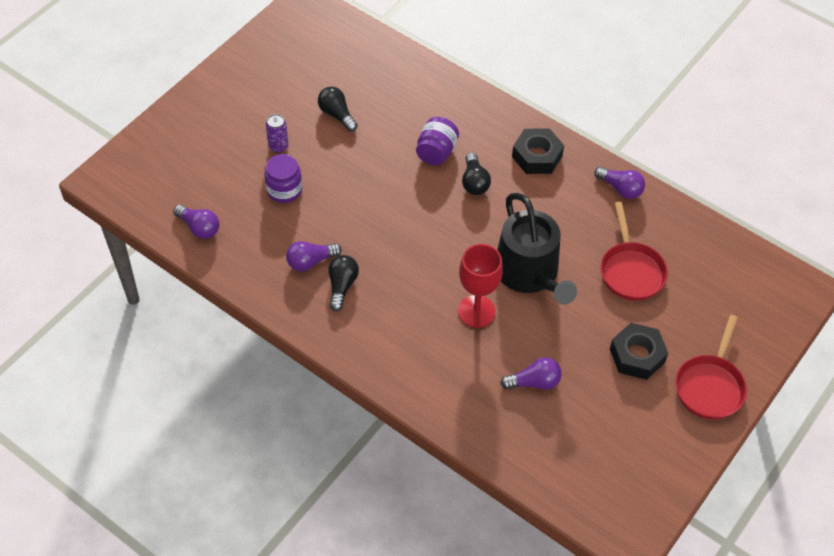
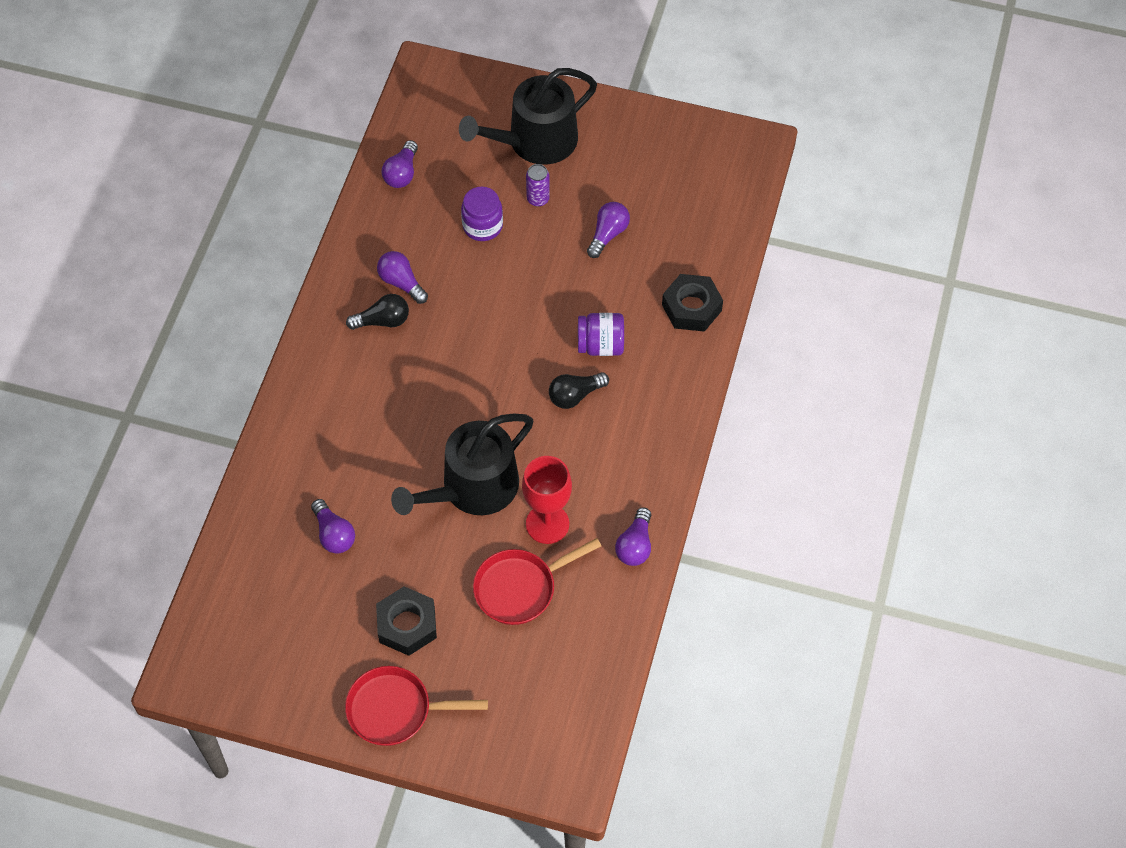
camera: 70 degrees right, 5 degrees up
black light bulb [318,87,358,131] -> purple light bulb [587,202,630,258]
red goblet [458,244,503,328] -> red goblet moved to [522,456,572,544]
black nut [512,128,564,174] -> black nut moved to [662,274,723,332]
none -> black watering can [459,68,597,165]

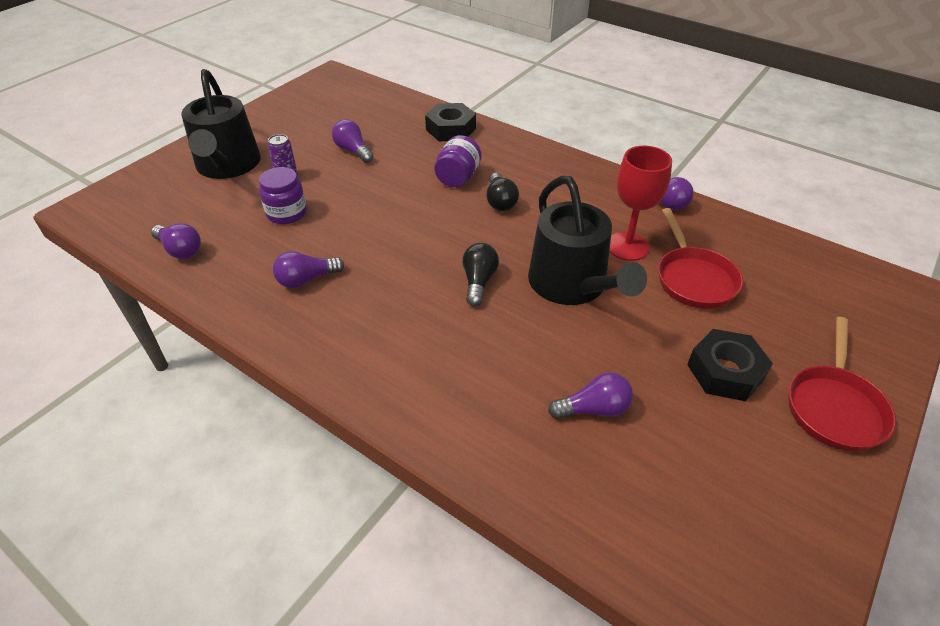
camera: 70 degrees left, 15 degrees down
black light bulb [346,294,409,330] -> black light bulb moved to [462,243,499,306]

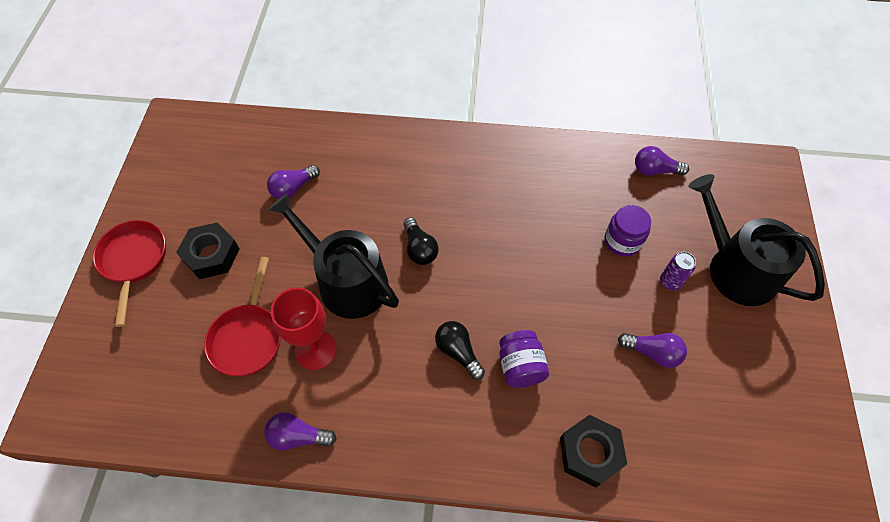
camera: 150 degrees right, 15 degrees up
purple light bulb [273,251,344,288] -> none
red pan [658,208,743,309] -> red pan turned 135 degrees counterclockwise [204,257,281,376]

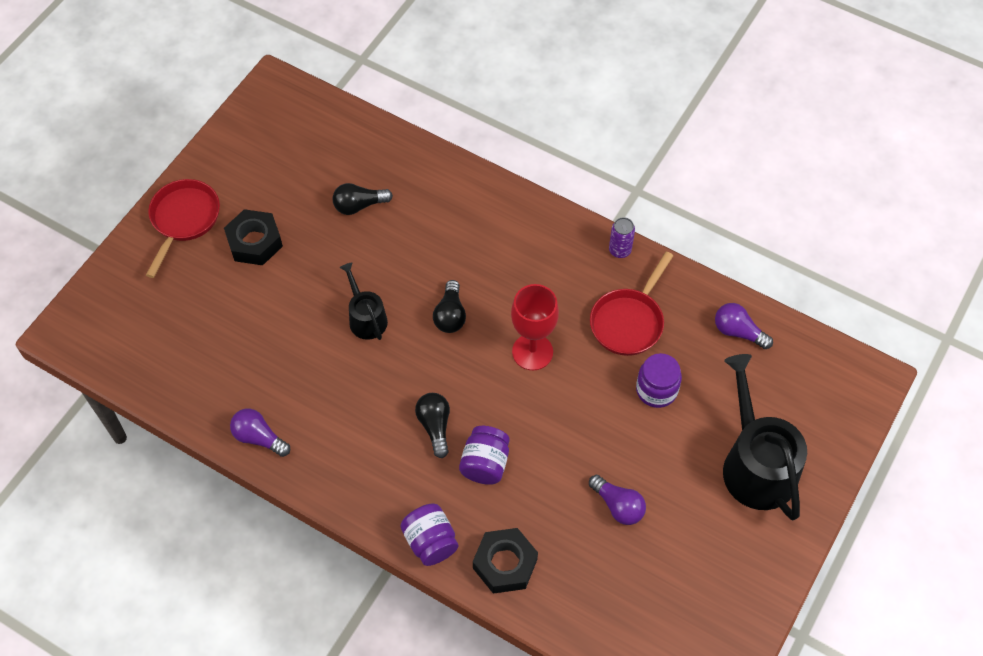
camera: 25 degrees right, 0 degrees up
red pan [204,257,281,376] -> red pan moved to [590,252,673,356]
purple light bulb [267,165,320,199] -> black light bulb [332,183,393,215]
black watering can [268,193,399,319] -> black watering can [340,262,388,340], size x0.54
red goblet [271,287,337,370] -> red goblet moved to [511,284,559,370]
purple can [660,252,696,291] -> purple can moved to [609,217,635,258]
none -> purple jar [400,503,458,566]

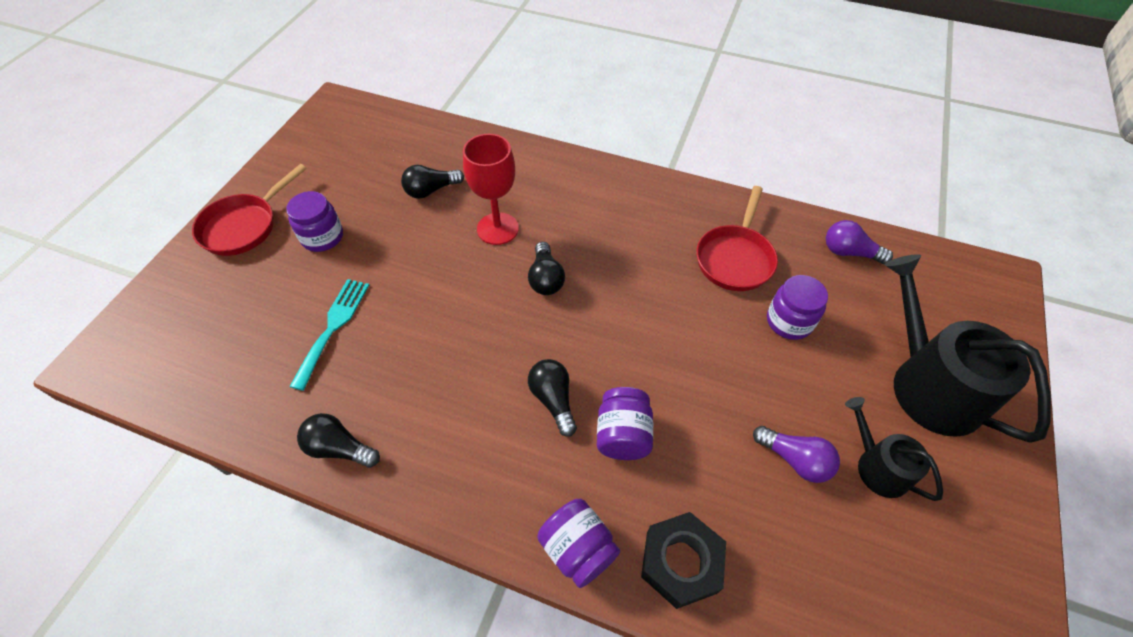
camera: 10 degrees left, 5 degrees down
red pan [146,179,220,278] -> red pan turned 150 degrees counterclockwise [192,164,307,256]
black nut [224,209,283,265] -> purple jar [286,191,343,252]
purple light bulb [230,409,290,457] -> black light bulb [297,413,380,468]
black watering can [340,262,388,340] -> black watering can moved to [845,397,943,501]
red goblet [511,284,559,370] -> red goblet moved to [463,134,519,245]
purple can [609,217,635,258] -> none
none -> turquoise fork [289,279,369,391]

